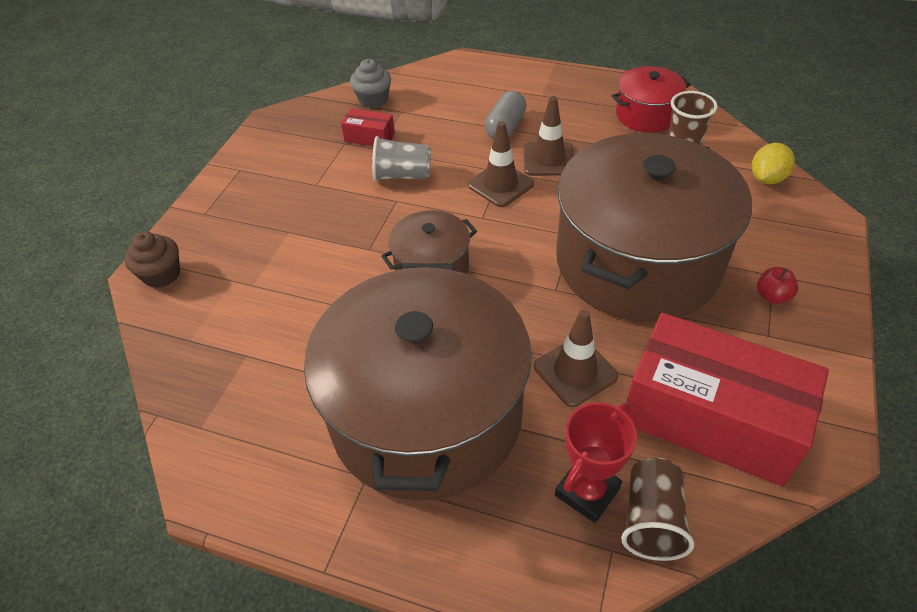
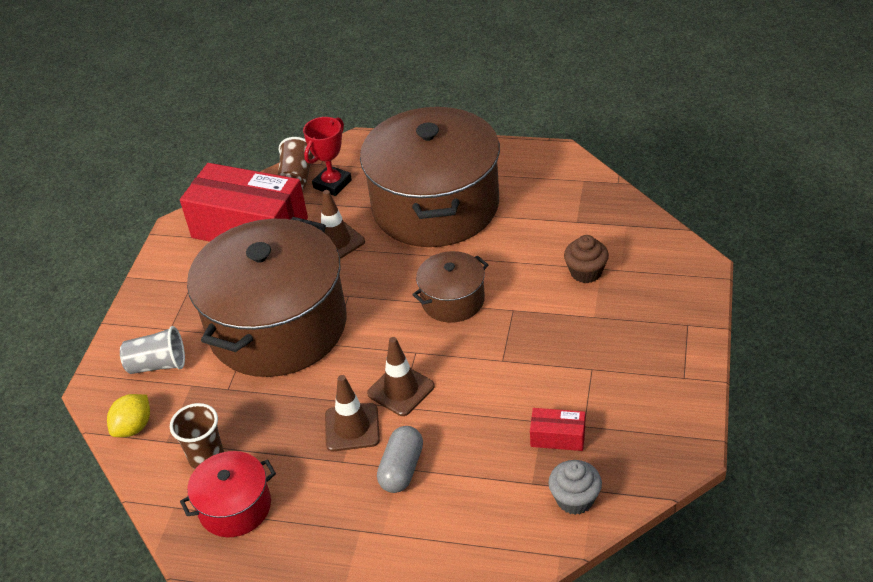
camera: 175 degrees right, 5 degrees down
brown cupcake [124,232,180,288] -> brown cupcake moved to [564,235,609,283]
grey cup [372,136,431,181] -> grey cup moved to [120,326,185,374]
red apple [757,267,798,304] -> none

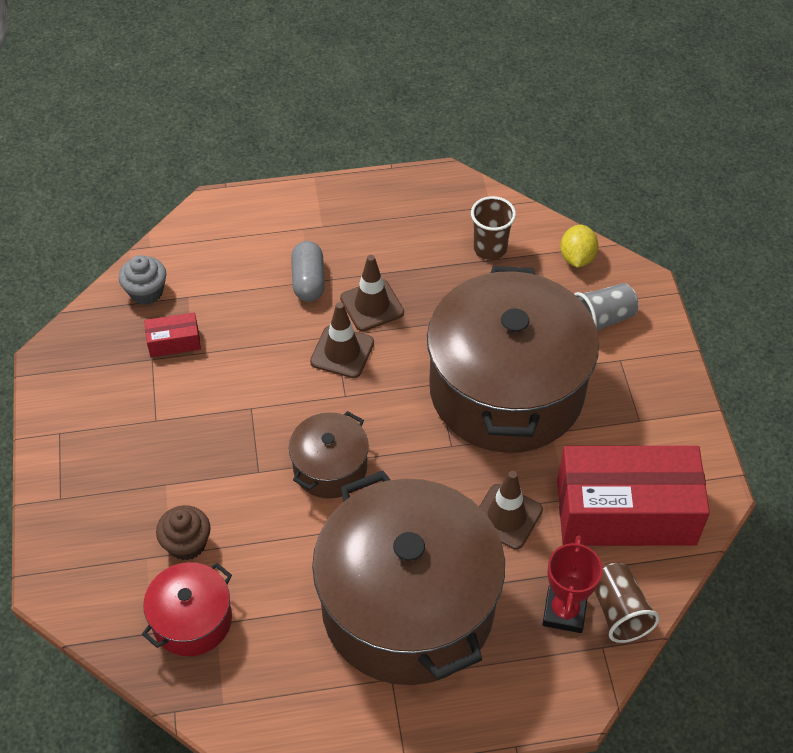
camera: 155 degrees right, 10 degrees up
red pot [180,451,276,537] -> red pot moved to [142,562,232,656]

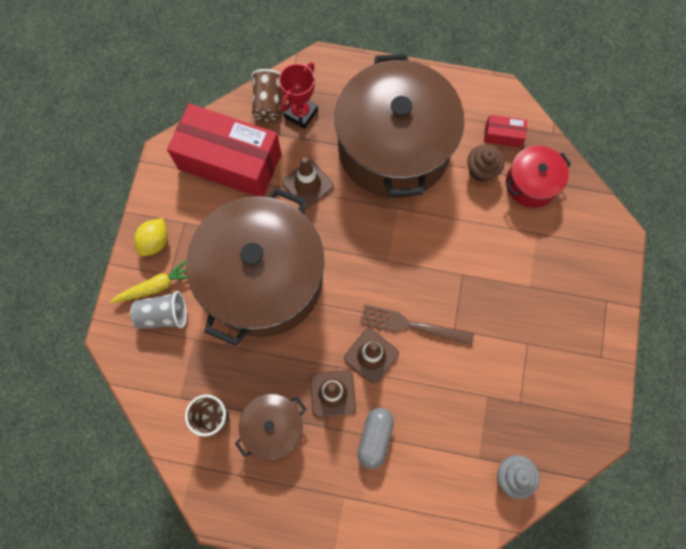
camera: 160 degrees left, 20 degrees up
red box [144,312,201,357] -> red box moved to [484,115,527,148]
brown cupcake [156,505,211,560] -> brown cupcake moved to [467,144,505,182]
brown pot [289,411,369,499] -> brown pot moved to [235,394,306,459]
yellow lemon [560,225,598,268] -> yellow lemon moved to [134,218,168,256]
none -> yellow carrot [110,260,187,303]
none -> brown fork [360,304,474,346]

